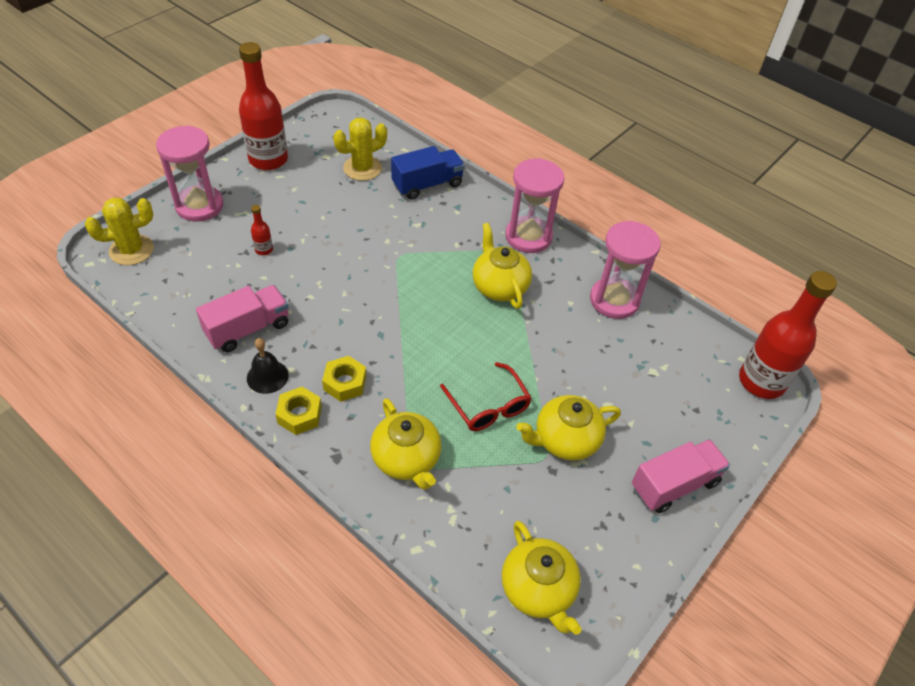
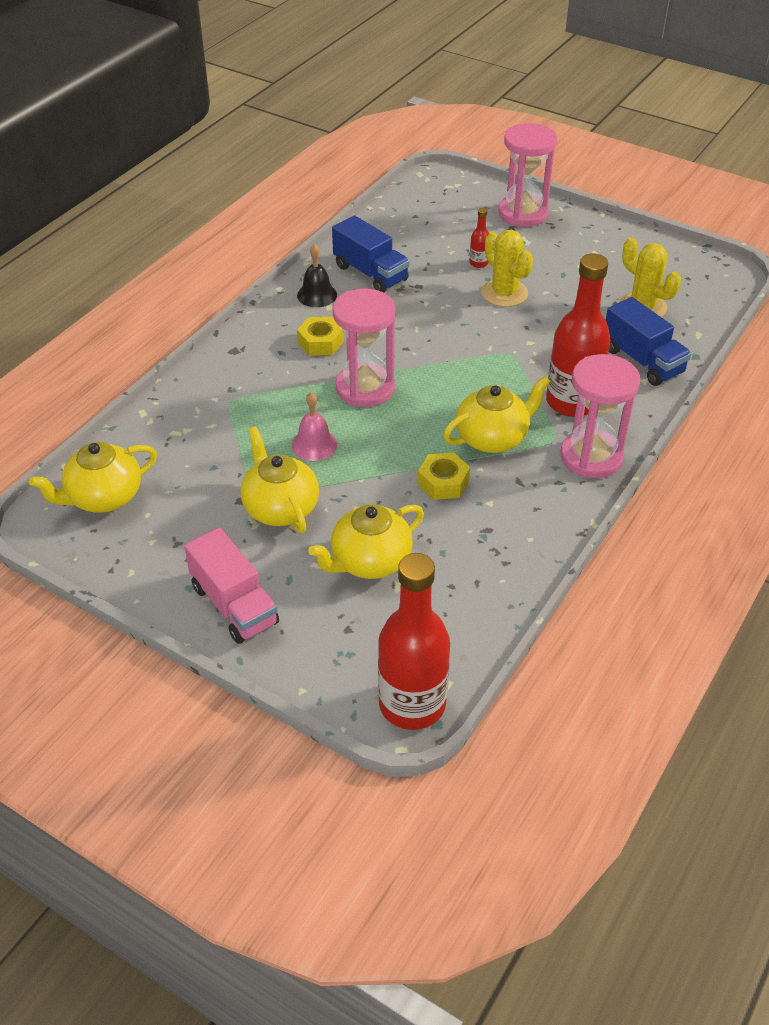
camera: 85 degrees right, 5 degrees down
yellow cactus [85,198,154,265] -> yellow cactus moved to [481,230,533,307]
pink truck [196,285,289,352] -> blue truck [332,215,410,293]
red bottle [239,42,288,170] -> red bottle moved to [546,253,611,417]
yellow nut [275,387,322,435] -> yellow nut moved to [418,452,470,500]
yellow teapot [370,398,442,490] -> yellow teapot moved to [308,504,424,579]
red glasses [440,362,532,431] -> pink bell [291,392,337,461]
pink hourglass [590,221,661,319] -> pink hourglass moved to [333,288,396,407]

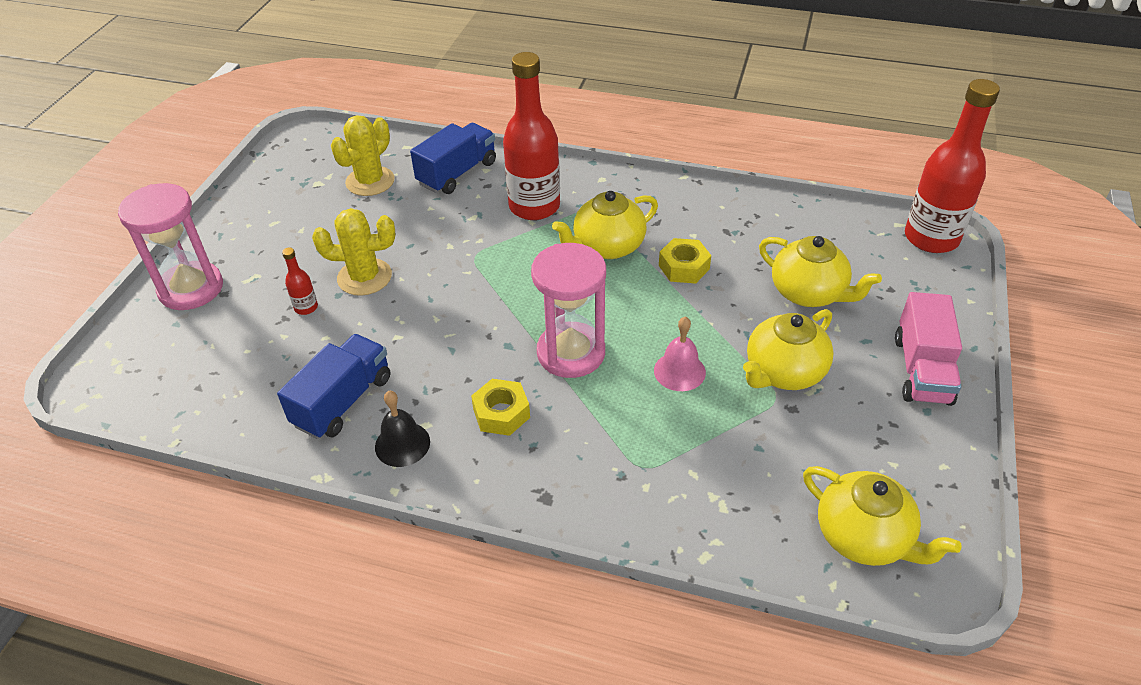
camera: 105 degrees left, 0 degrees up
pink truck [184,528,279,644] -> pink truck turned 150 degrees clockwise [895,292,962,406]
yellow teapot [443,376,551,453] -> yellow teapot turned 75 degrees counterclockwise [552,191,658,259]
yellow cactus [481,230,533,307] -> yellow cactus turned 45 degrees clockwise [312,208,396,296]
pink hourglass [561,354,640,478] -> none

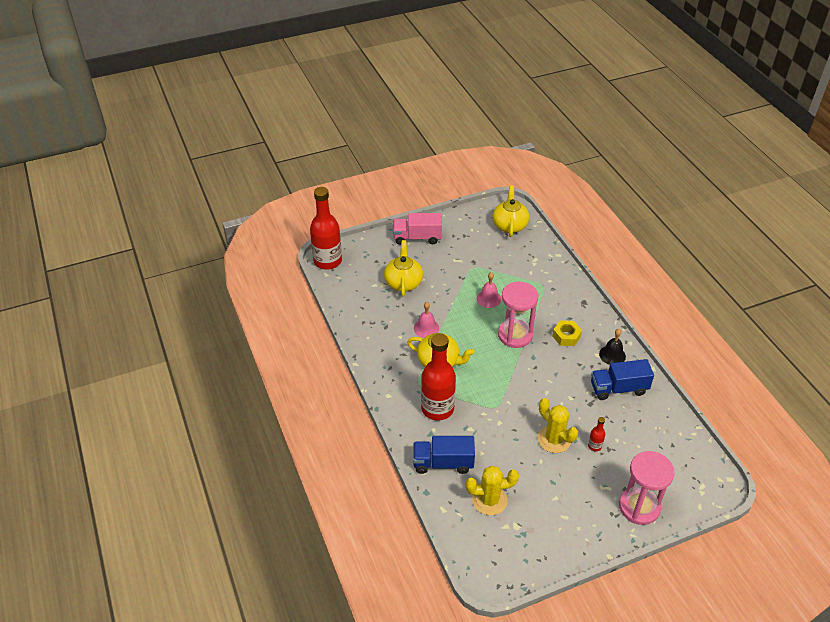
camera: 130 degrees left, 0 degrees up
yellow nut [659,238,711,284] -> pink bell [414,302,439,338]
yellow teapot [743,309,834,390] -> none
pink truck [895,292,962,406] -> pink truck turned 150 degrees counterclockwise [393,213,442,245]

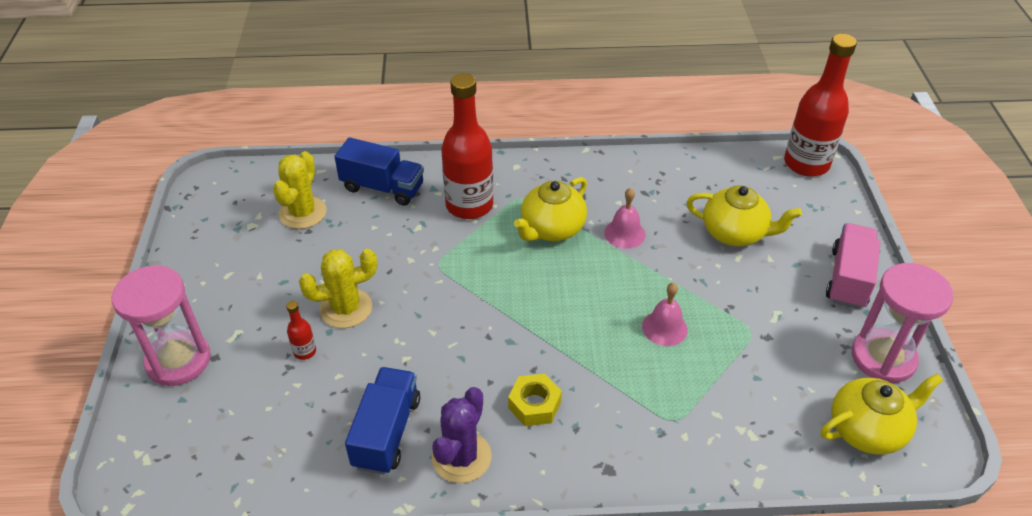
camera: 110 degrees right, 0 degrees up
blue truck [413,436,475,474] -> blue truck turned 90 degrees clockwise [334,137,424,206]
yellow teapot [493,185,529,237] -> yellow teapot turned 45 degrees counterclockwise [821,373,943,455]
pink hourglass [498,282,538,348] -> pink hourglass moved to [852,263,954,383]
black bell [599,329,626,365] -> purple cactus [431,387,491,483]

